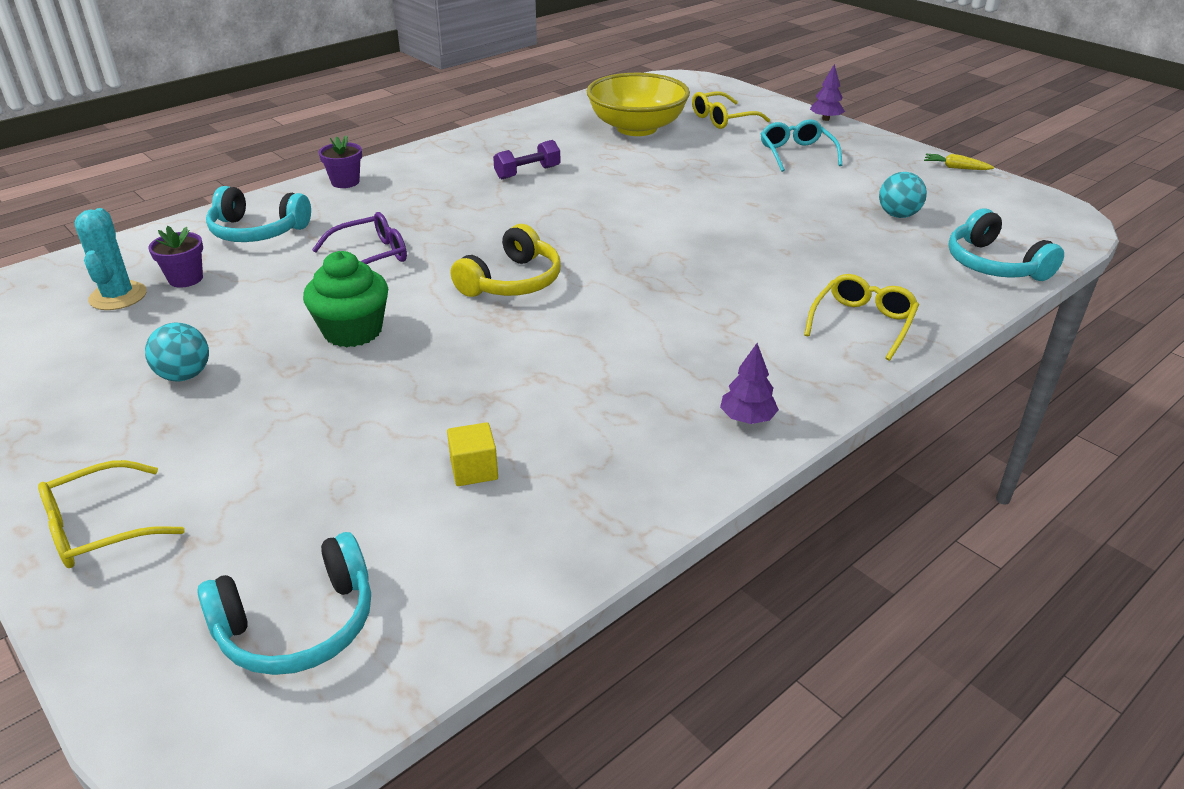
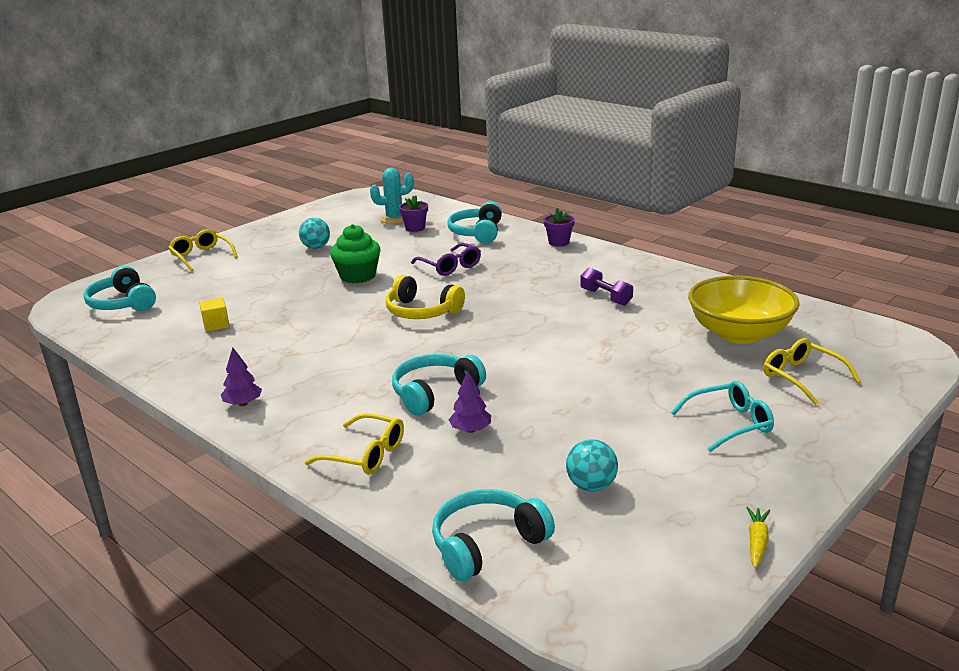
camera: 85 degrees right, 10 degrees down
purple tree [810,64,845,121] -> purple tree moved to [449,371,491,433]
none -> turquoise headphones [392,354,486,416]

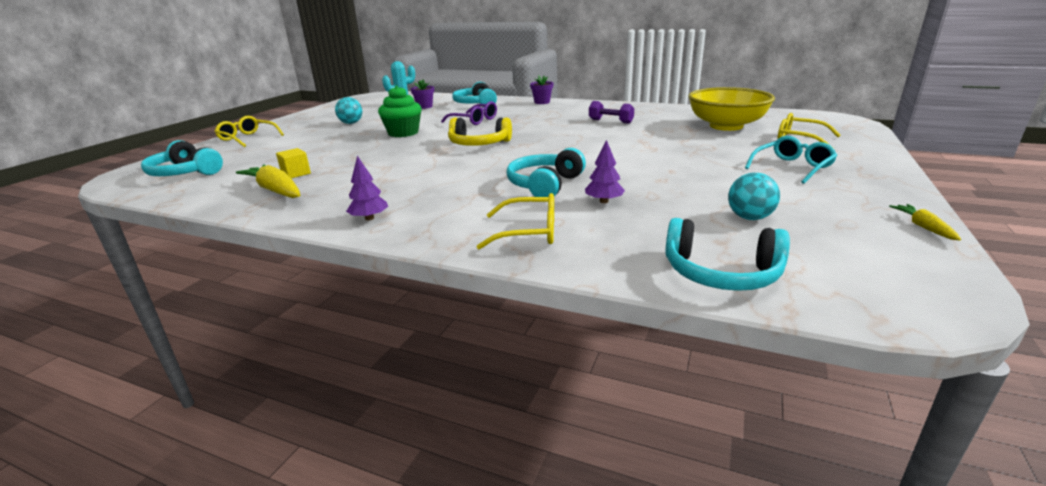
camera: 20 degrees left, 0 degrees up
turquoise headphones [432,489,555,581] -> turquoise headphones turned 105 degrees counterclockwise [665,218,790,291]
none -> yellow carrot [236,164,300,198]

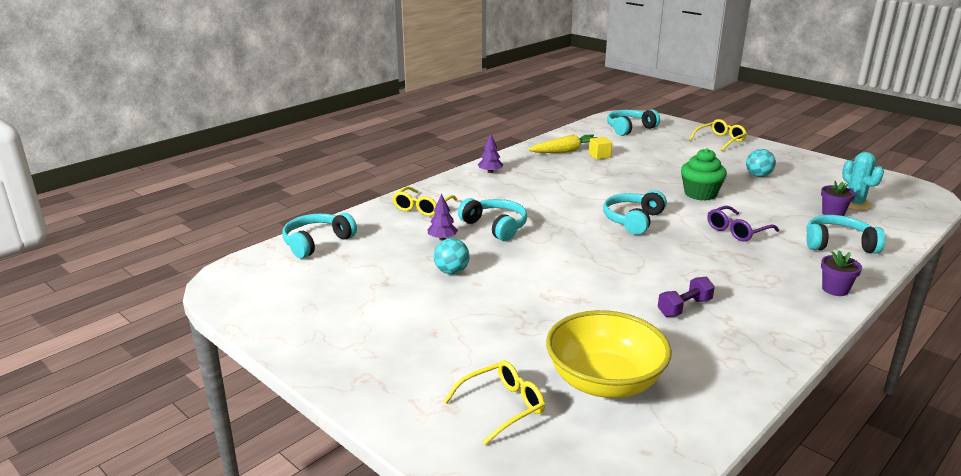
camera: 110 degrees right, 0 degrees up
yellow headphones [448,117,512,146] -> turquoise headphones [603,190,667,235]
turquoise ball [728,173,780,220] -> turquoise ball moved to [434,238,470,274]
turquoise glasses [745,136,837,184] -> none
yellow carrot [889,204,961,241] -> none

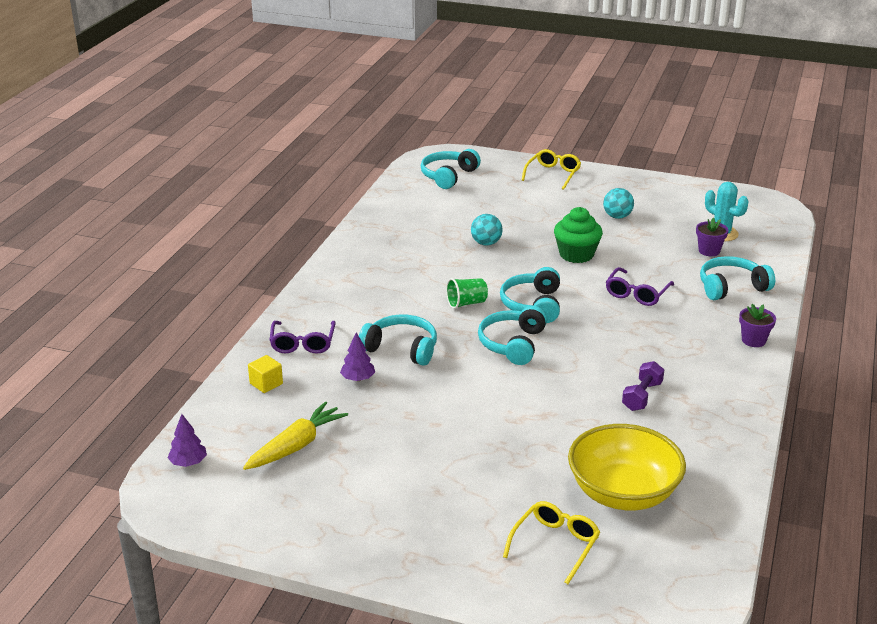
camera: 25 degrees left, 5 degrees up
turquoise headphones [282,213,357,259] -> turquoise headphones moved to [478,306,547,365]
yellow glasses [393,187,457,216] -> purple glasses [270,321,336,353]
turquoise ball [434,238,470,274] -> turquoise ball moved to [471,214,503,246]
purple tree [478,133,503,173] -> purple tree moved to [168,414,207,467]
yellow carrot [528,134,598,153] -> yellow carrot moved to [243,401,348,470]
yellow cube [589,137,612,160] -> yellow cube moved to [248,355,283,393]
none -> green cup [446,278,488,309]

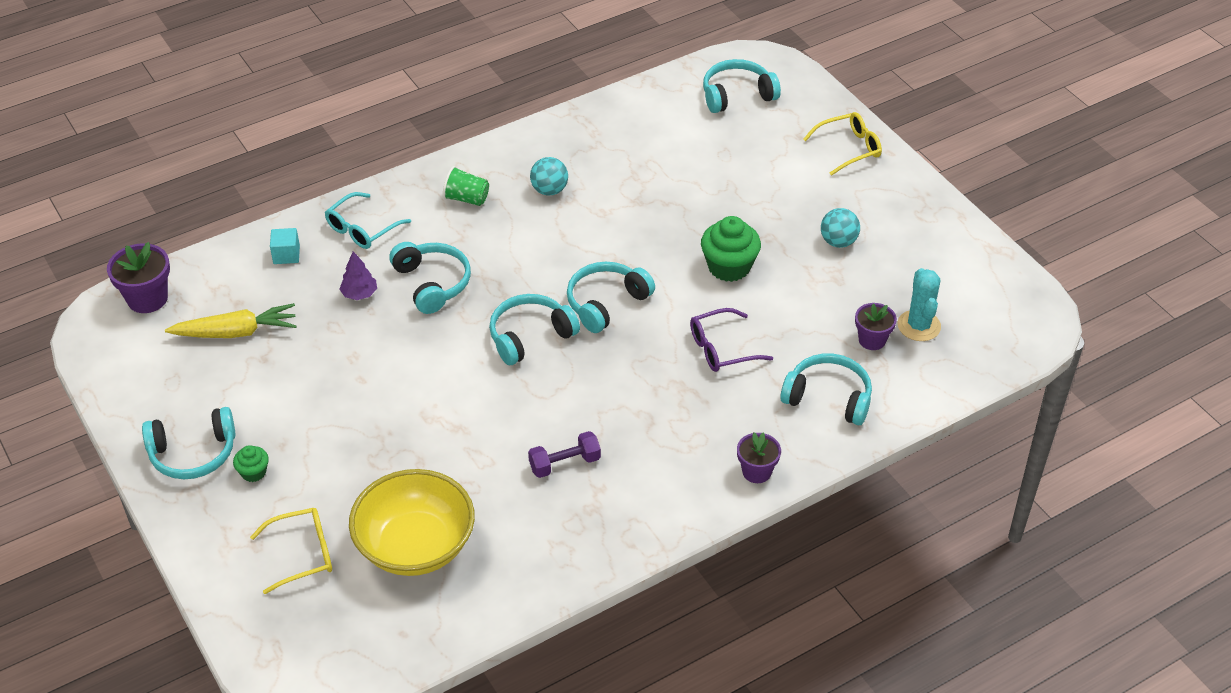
camera: 40 degrees right, 15 degrees up
purple tree [168,414,207,467] -> purple flower pot [107,242,170,313]
yellow cube [248,355,283,393] -> turquoise cube [270,228,300,264]
purple glasses [270,321,336,353] -> turquoise glasses [325,192,411,249]
green cup [446,278,488,309] -> green cup moved to [443,166,489,206]
turquoise ball [471,214,503,246] -> turquoise ball moved to [530,157,568,196]
none -> turquoise headphones [142,407,236,479]
none -> green cupcake [233,445,269,482]

